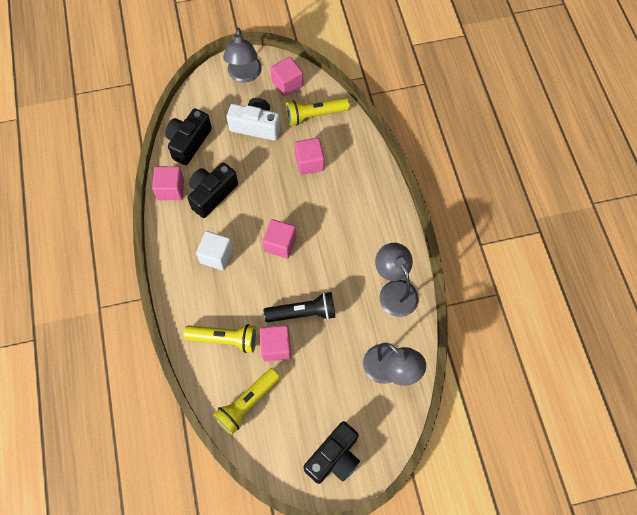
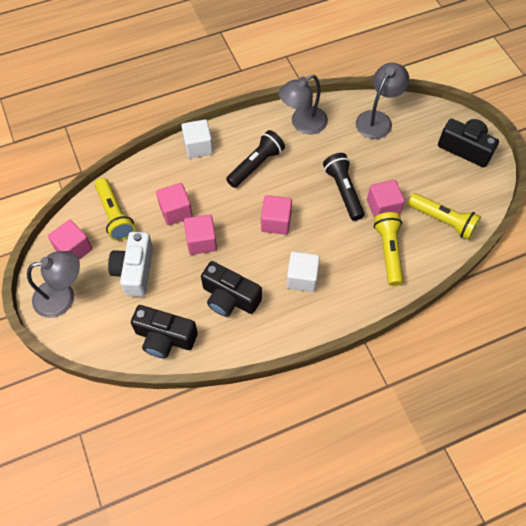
camera: 100 degrees left, 5 degrees down
pink cube [152,166,184,200] -> pink cube moved to [184,215,217,255]
none -> white cube [181,119,213,158]
none -> black flashlight [226,130,285,188]

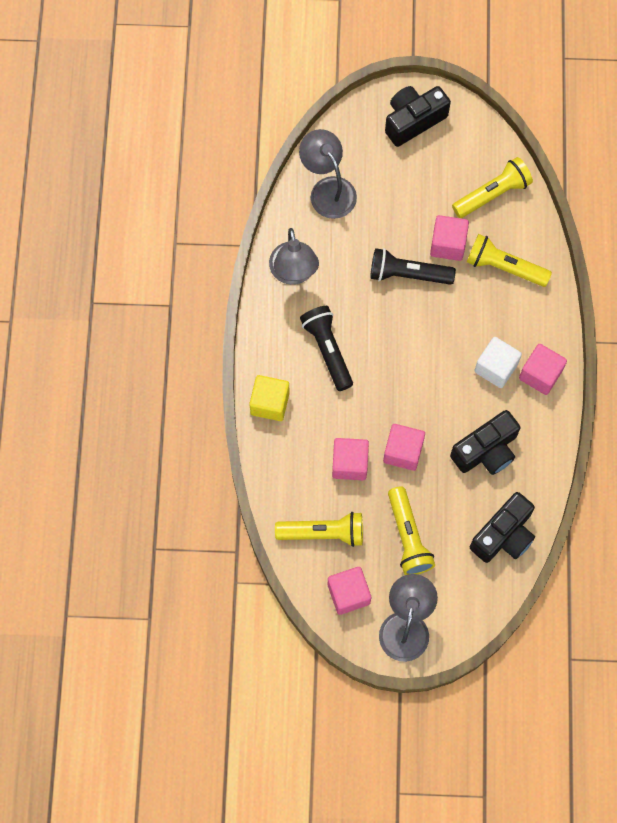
camera: 65 degrees left, 10 degrees up
white camera [108,232,153,297] -> yellow flashlight [388,486,435,575]
white cube [181,119,213,158] -> yellow cube [249,375,290,421]
pink cube [261,195,292,235] -> pink cube moved to [519,344,567,395]

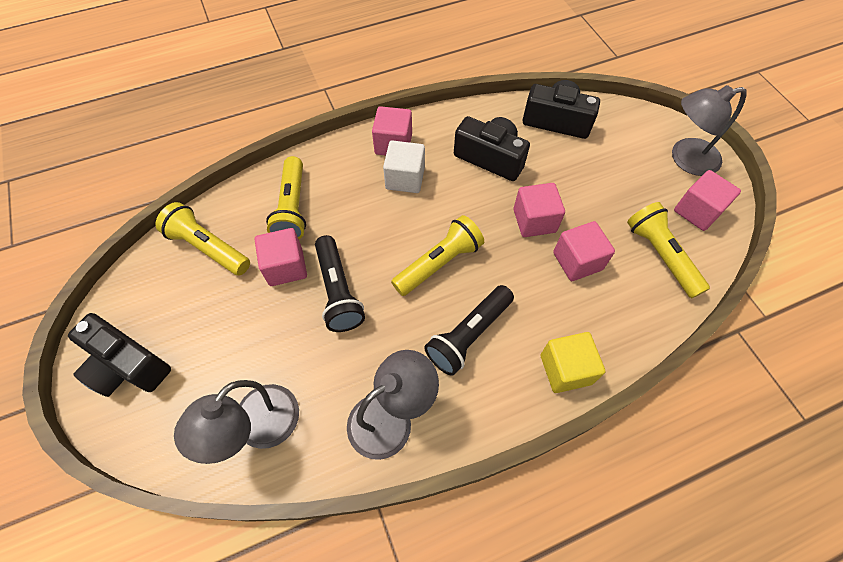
camera: 115 degrees left, 10 degrees down
yellow flashlight [388,486,435,575] -> yellow flashlight moved to [391,215,484,296]

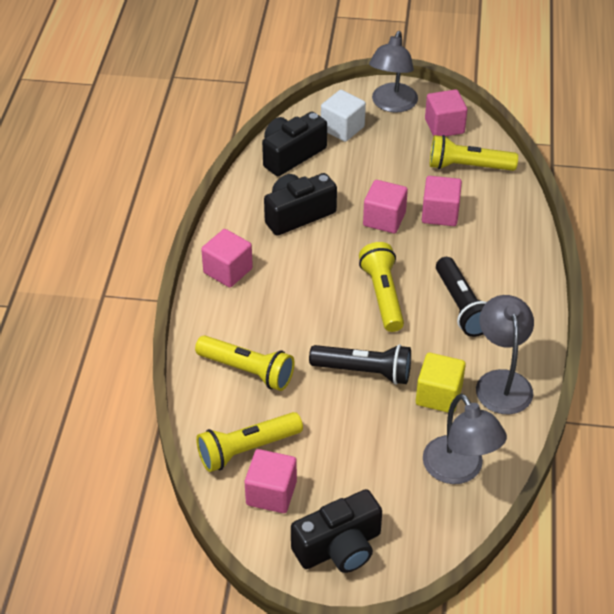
camera: 60 degrees left, 15 degrees down
pink cube [255,228,307,286] -> pink cube moved to [245,449,297,513]
white cube [383,141,425,193] -> white cube moved to [321,90,366,142]
yellow cube [541,332,606,393] -> yellow cube moved to [416,353,466,412]

